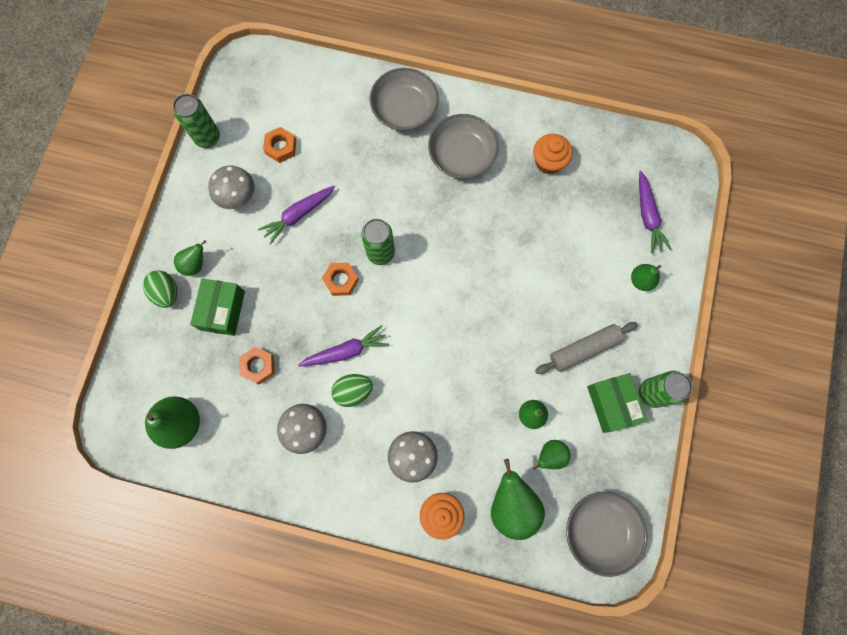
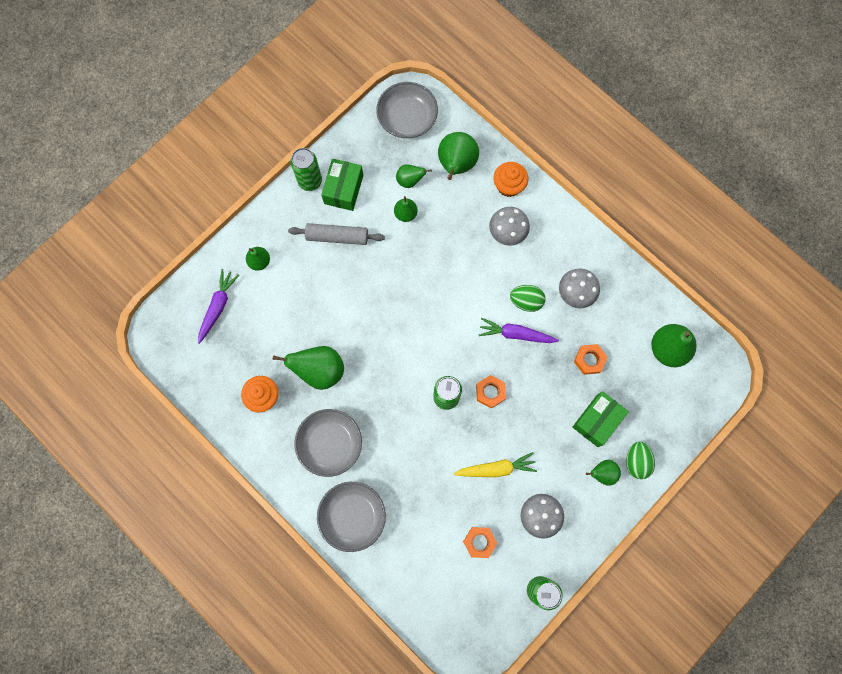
camera: 150 degrees left, 0 degrees up
purple carrot [258,186,335,245] -> yellow carrot [453,452,537,477]
none -> green pear [272,346,344,390]

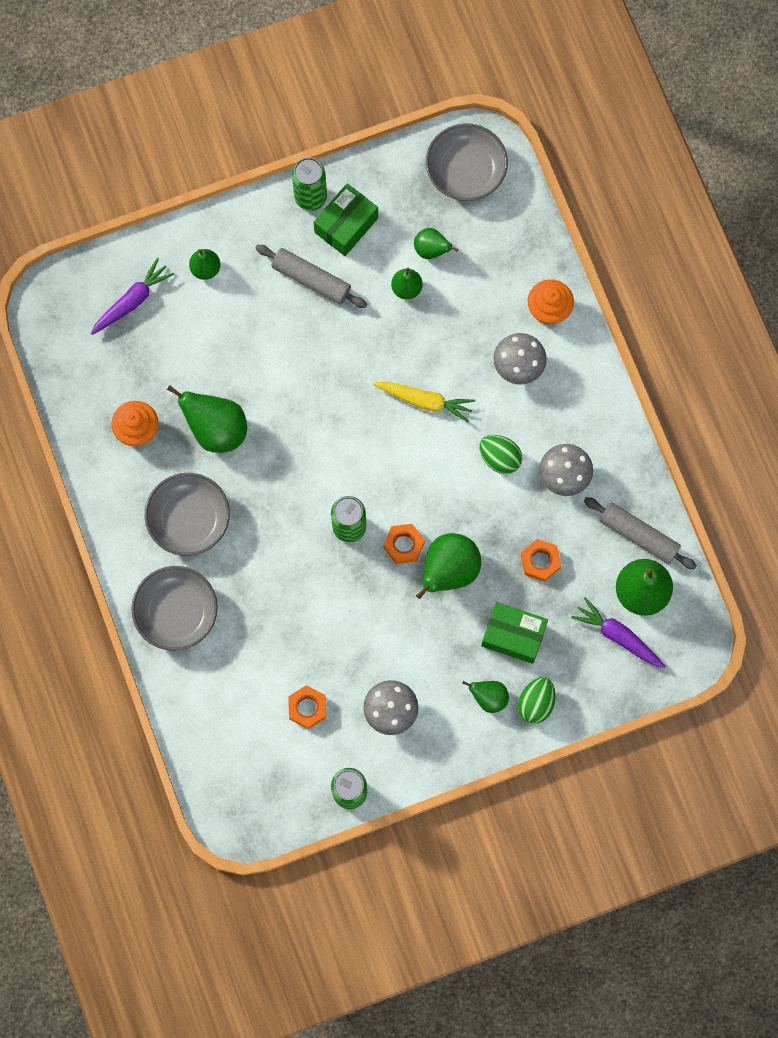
camera: 25 degrees right, 0 degrees up
green pear [438,132,479,180] -> green pear moved to [416,533,481,599]
yellow carrot [453,452,537,477] -> yellow carrot moved to [373,381,475,423]
purple carrot [479,318,559,343] -> purple carrot moved to [571,597,666,668]
green box [572,391,629,447] -> green box turned 45 degrees clockwise [481,602,548,664]
none -> grey rolling pin [584,497,697,570]

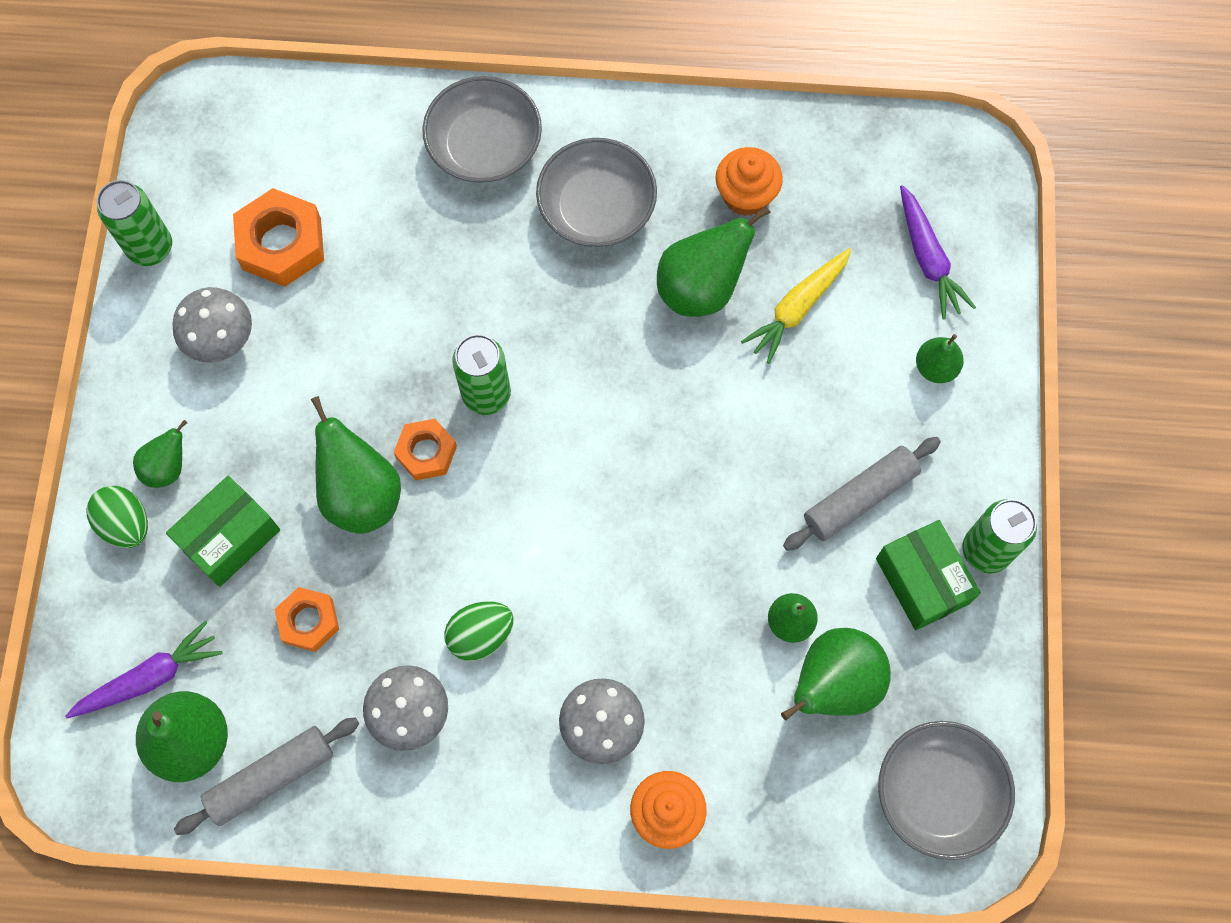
camera: 115 degrees right, 5 degrees down
orange nut [288,685,326,729] -> orange nut [233,188,324,287], size x1.59
yellow carrot [373,381,475,423] -> yellow carrot moved to [741,248,851,364]
green pear [414,228,458,259] -> green pear [781,628,891,720], size x1.75

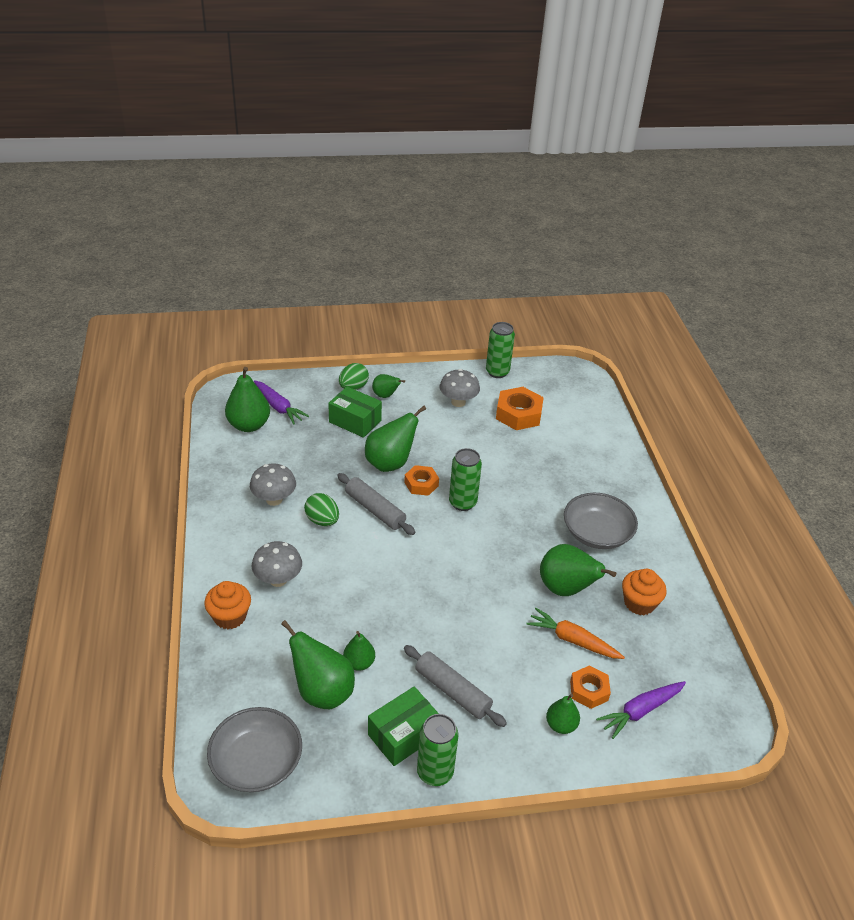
camera: 75 degrees right, 30 degrees down
grey rolling pin [174,717,359,835] -> grey rolling pin moved to [337,473,416,535]
orange nut [274,587,339,652] -> orange nut moved to [570,665,611,709]
grey bowl [422,76,542,183] -> none
yellow carrot [741,248,851,364] -> orange carrot [526,608,625,659]

